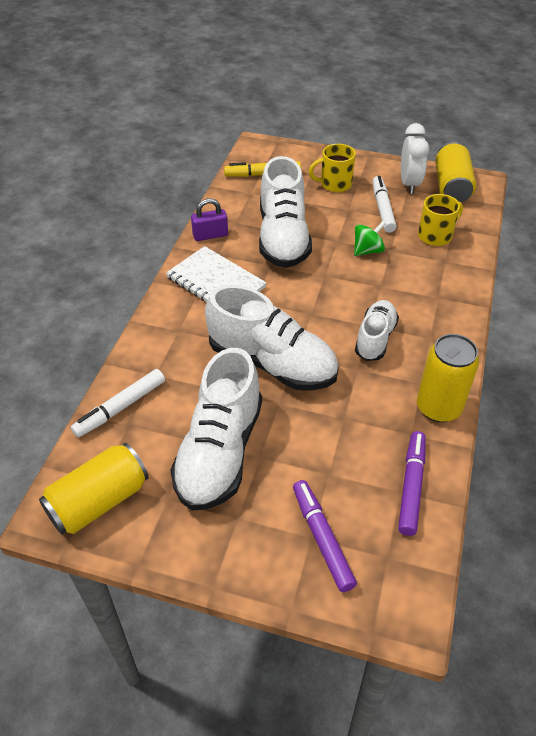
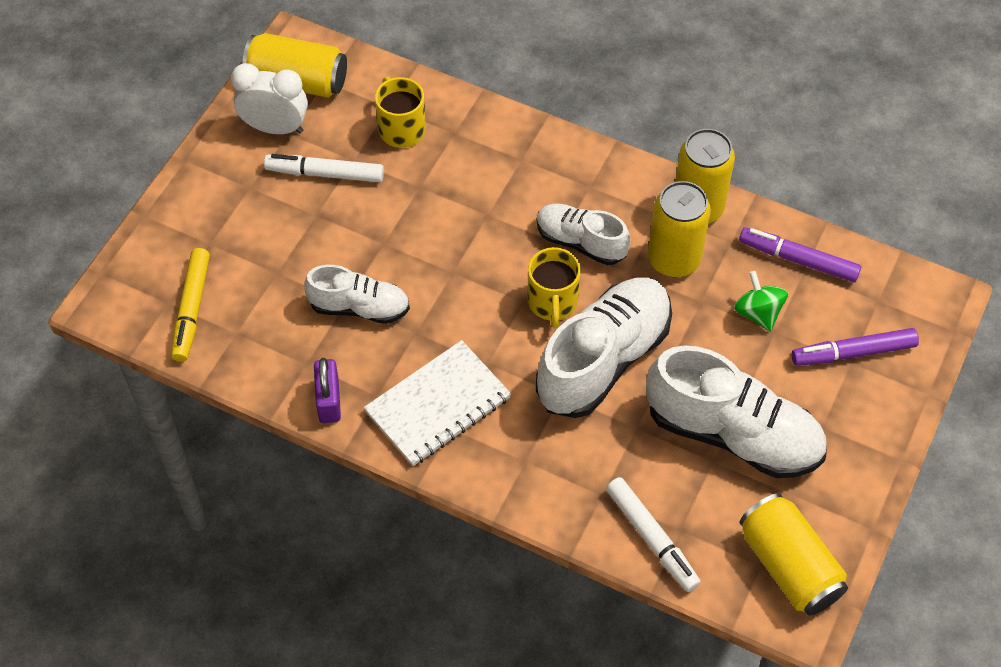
camera: 80 degrees left, 10 degrees up
white shoe [259,156,312,268] -> white shoe [304,265,410,324], size x0.58
yellow mug [309,144,356,192] -> yellow mug moved to [528,247,581,328]
green spinning top [354,221,386,256] -> green spinning top moved to [734,271,788,332]
none -> yellow can [648,181,711,277]

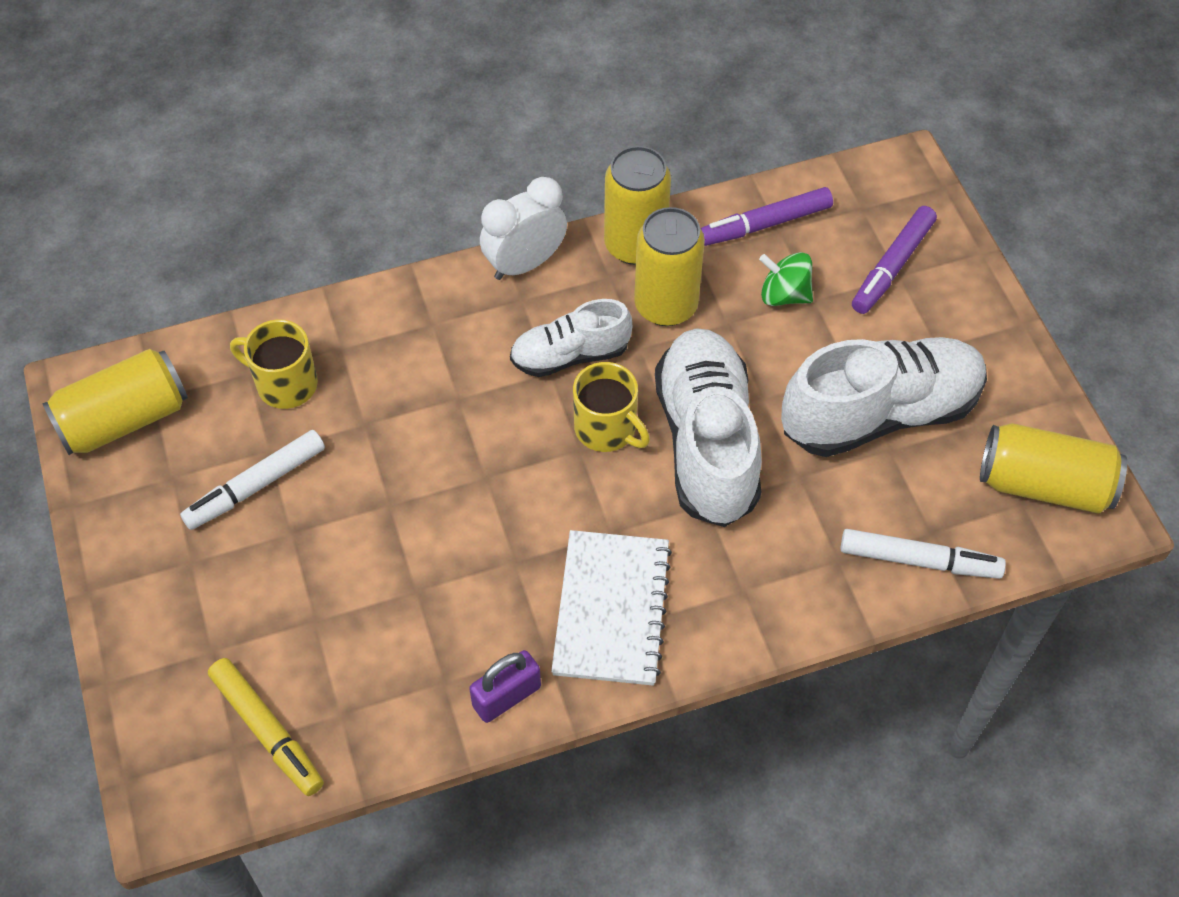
camera: 45 degrees left, 0 degrees up
white clock [231,63,308,134] -> white clock moved to [480,177,567,280]
white shoe [304,265,410,324] -> none
purple padlock [314,358,341,423] -> purple padlock turned 75 degrees counterclockwise [469,650,541,723]

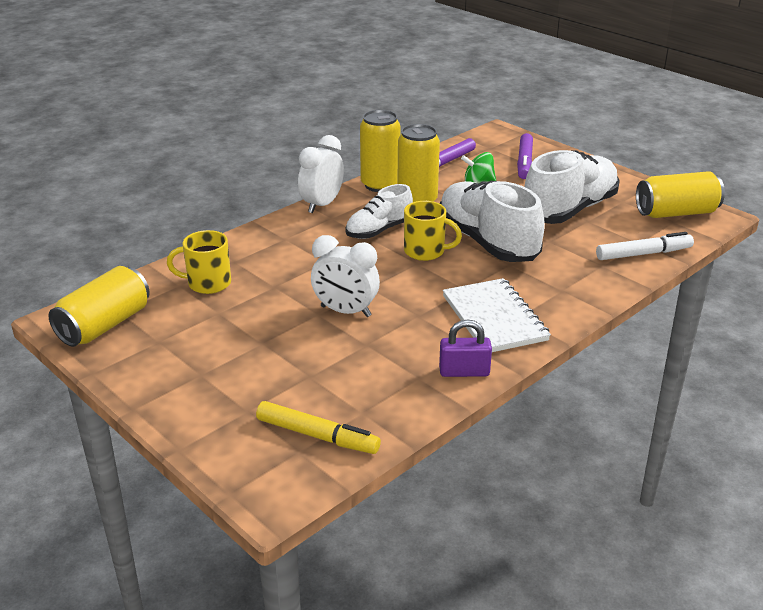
camera: 25 degrees left, 25 degrees down
white marker [180,430,325,530] -> none
purple padlock [469,650,541,723] -> purple padlock turned 60 degrees clockwise [439,319,492,377]
none -> white clock [311,235,380,317]

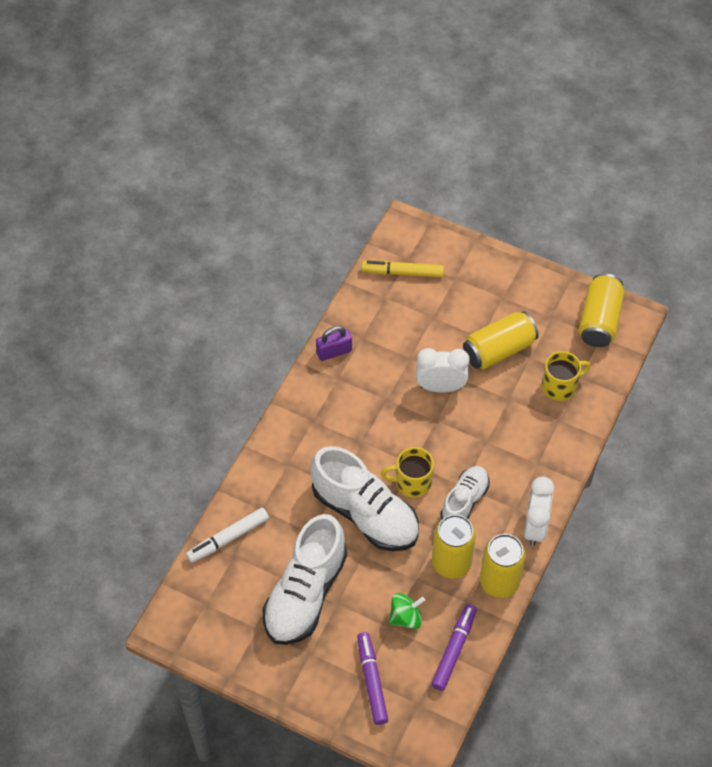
camera: 160 degrees right, 25 degrees up
white notebook [443,278,551,352] -> none
yellow can [636,171,725,218] -> yellow can moved to [463,311,539,369]

